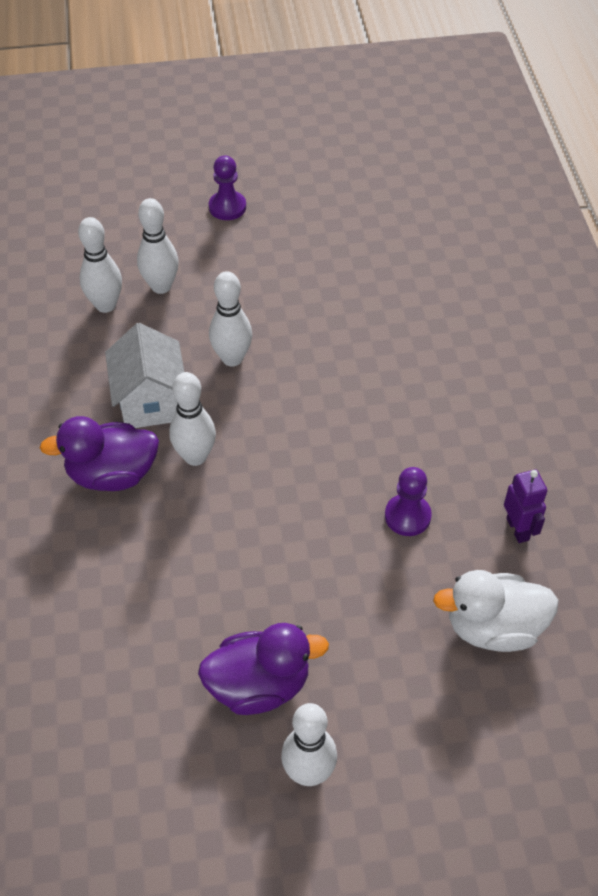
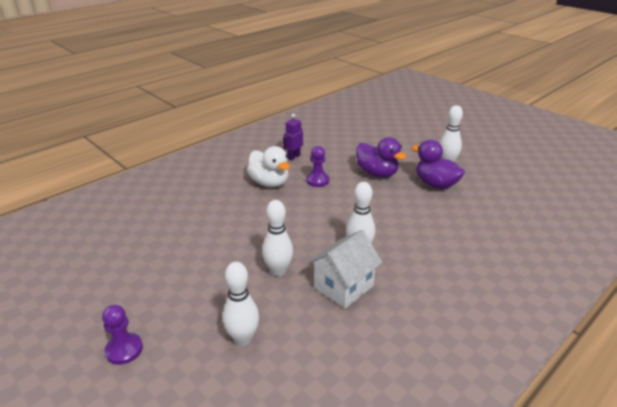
camera: 125 degrees left, 20 degrees down
purple duck [39,416,159,491] -> purple duck moved to [356,137,407,177]
white bowling pin [78,217,122,313] -> none
white duck [433,570,559,652] -> white duck moved to [247,146,290,187]

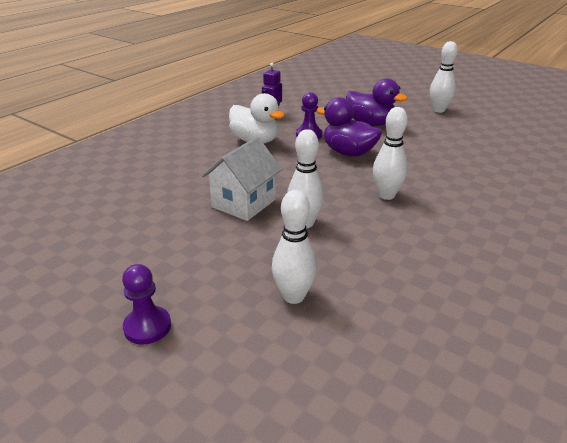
camera: 10 degrees left, 0 degrees up
white house [308,230,382,308] -> white house moved to [202,137,282,221]
purple duck [412,140,465,189] -> purple duck moved to [316,97,382,157]

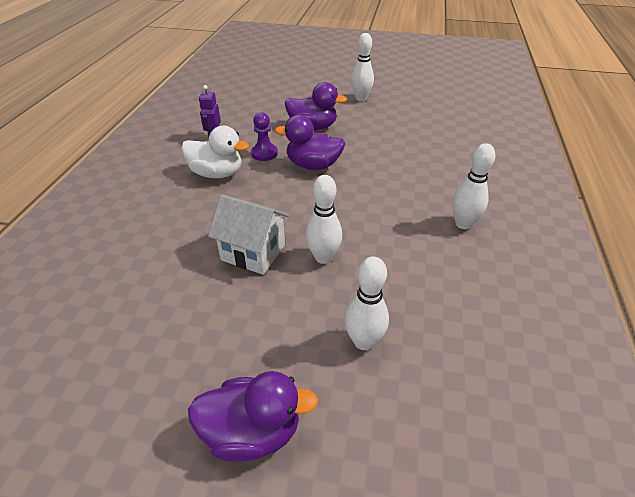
camera: 25 degrees left, 10 degrees up
purple pawn [122,264,171,345] -> purple duck [188,371,318,462]
white house [202,137,282,221] -> white house turned 75 degrees counterclockwise [208,194,289,275]
white bowling pin [373,107,408,200] -> white bowling pin moved to [452,143,495,229]

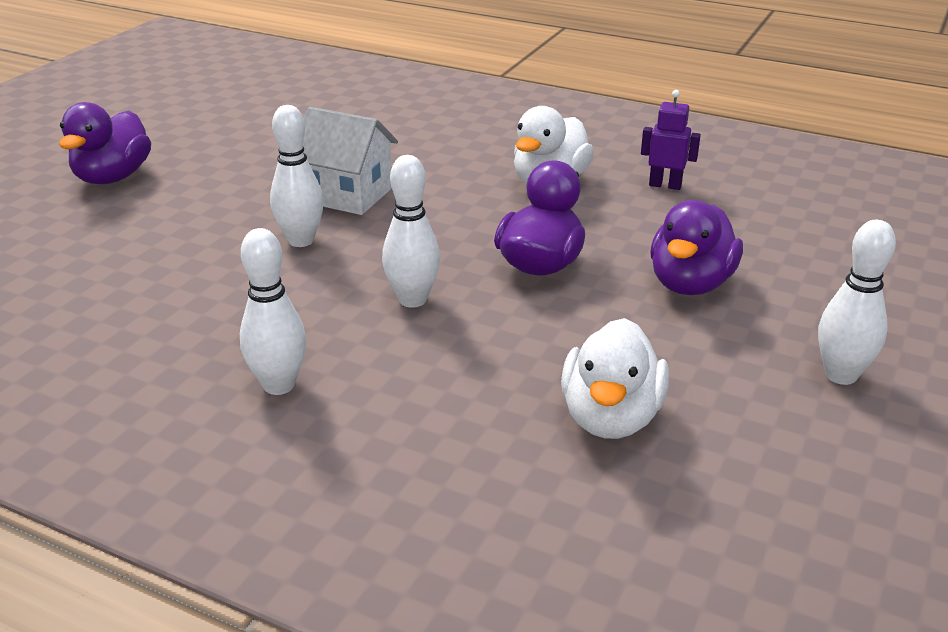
camera: 105 degrees right, 10 degrees down
white house [208,194,289,275] -> white house turned 75 degrees clockwise [303,107,398,215]
purple pawn [251,112,278,161] -> none
white bowling pin [345,256,389,350] -> white bowling pin moved to [382,155,440,308]
none -> white duck [561,318,669,439]

